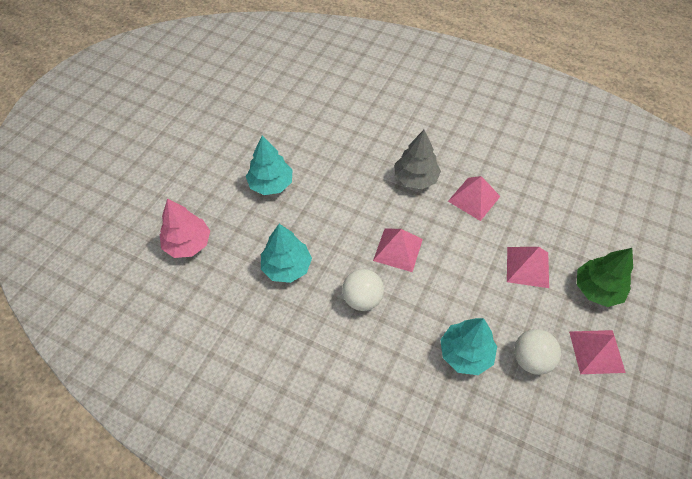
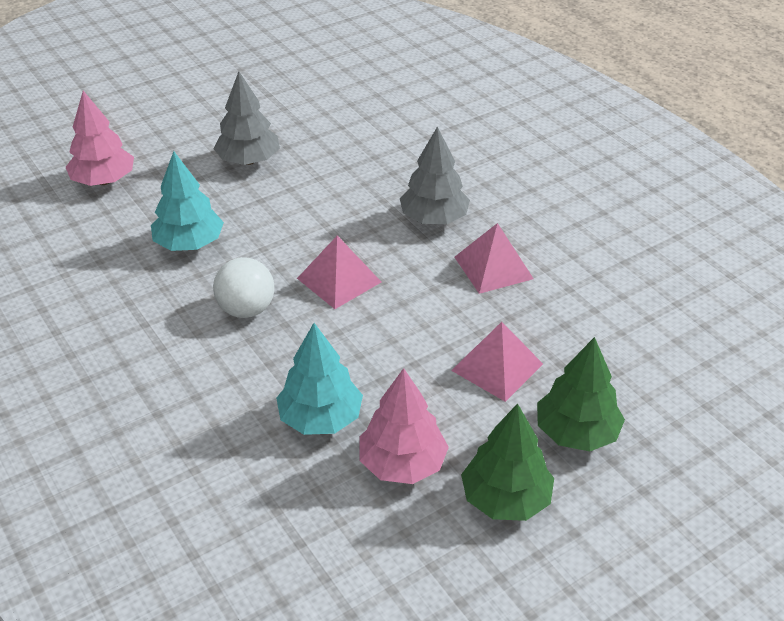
camera: 30 degrees right, 15 degrees down
turquoise tree [246,135,293,195] -> grey tree [214,71,280,165]
white ball [514,329,561,375] -> pink tree [359,368,449,484]
pink pyramid [569,330,626,374] -> green tree [461,404,554,521]

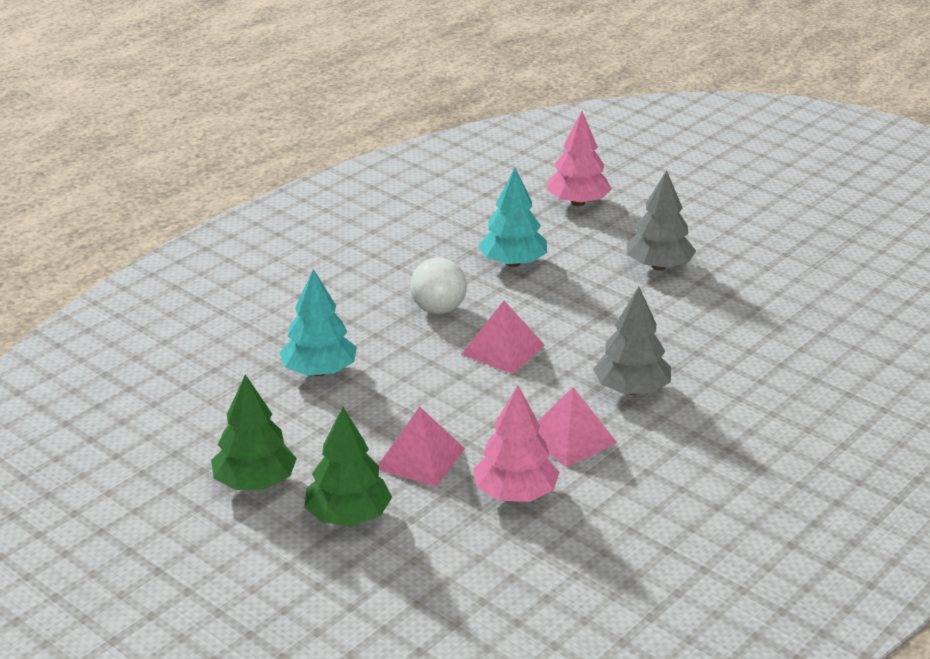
camera: 75 degrees right, 10 degrees down
pink tree [359,368,449,484] -> pink tree moved to [473,385,559,502]

